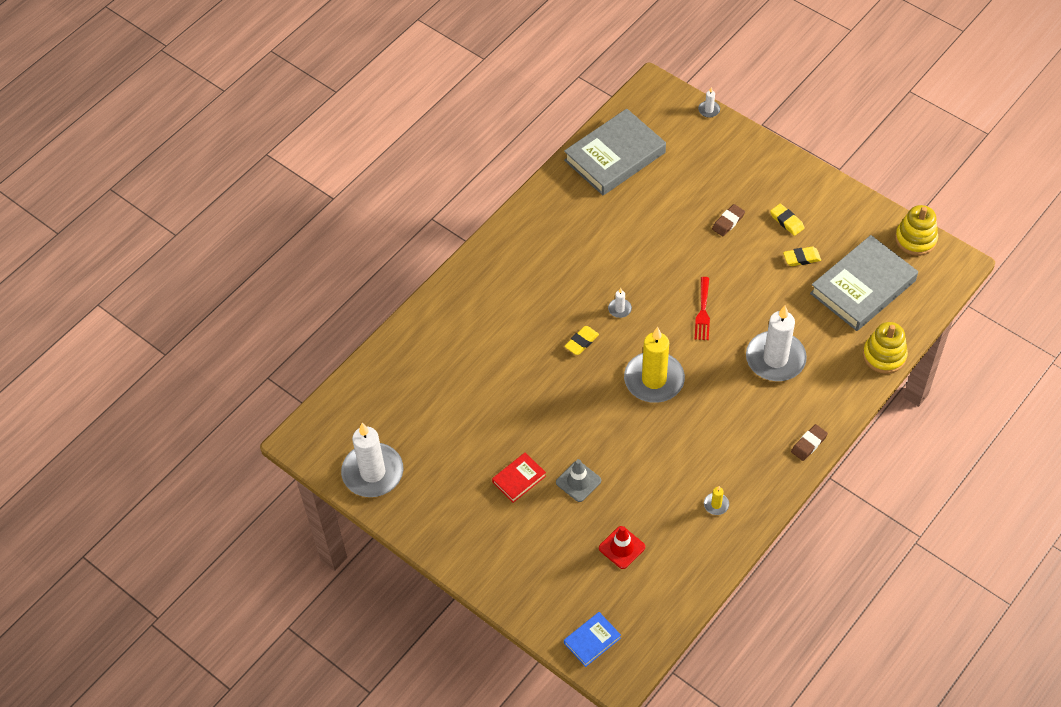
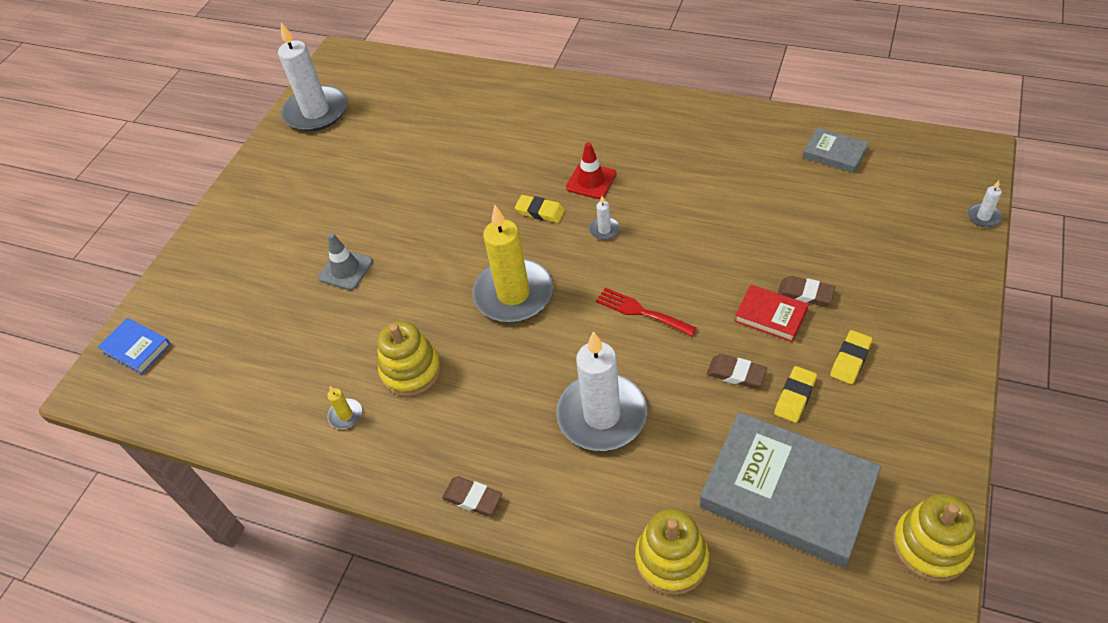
camera: 75 degrees right, 5 degrees down
red book [492,453,546,503] -> red book moved to [734,285,809,342]
grey book [564,109,666,195] -> grey book [802,127,869,173], size x0.47
red traffic cone [599,526,645,569] -> red traffic cone moved to [566,142,616,199]
red fork [695,277,710,340] -> red fork turned 45 degrees clockwise [596,288,697,337]
yellow eraser [783,247,821,266] -> yellow eraser turned 60 degrees clockwise [774,366,817,423]
none -> yellow stacking toy [377,321,441,396]
none -> brown eraser [707,354,767,388]

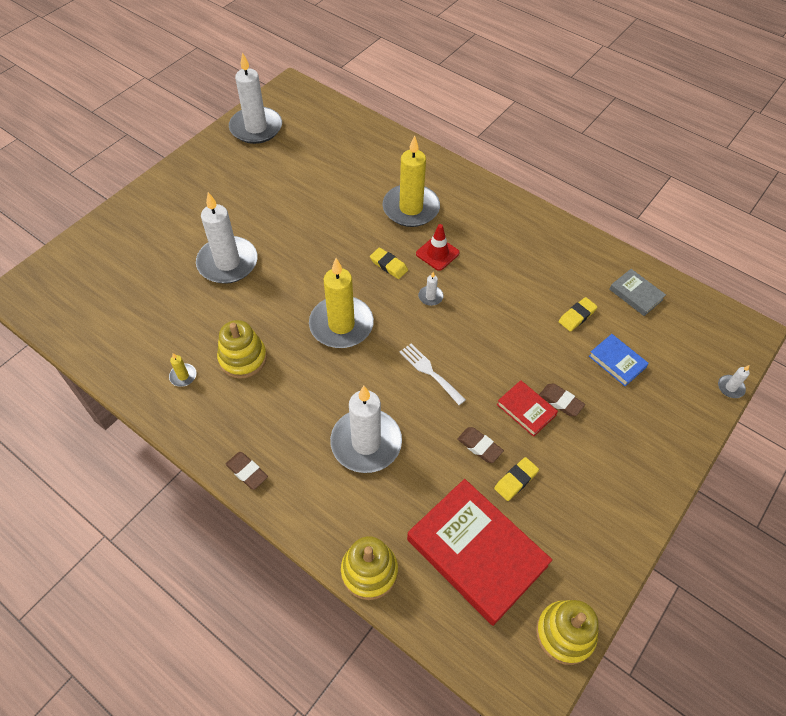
camera: 10 degrees right, 5 degrees up
blue book [98,318,171,374] -> blue book moved to [589,334,649,386]
grey traffic cone [318,233,373,290] -> white candle [196,192,258,284]
red fork [596,288,697,337] -> white fork [400,344,466,405]
grey book [700,412,881,568] -> red book [407,479,552,626]
yellow eraser [830,330,873,384] -> yellow eraser moved to [558,297,598,332]
none -> yellow candle [382,135,440,227]

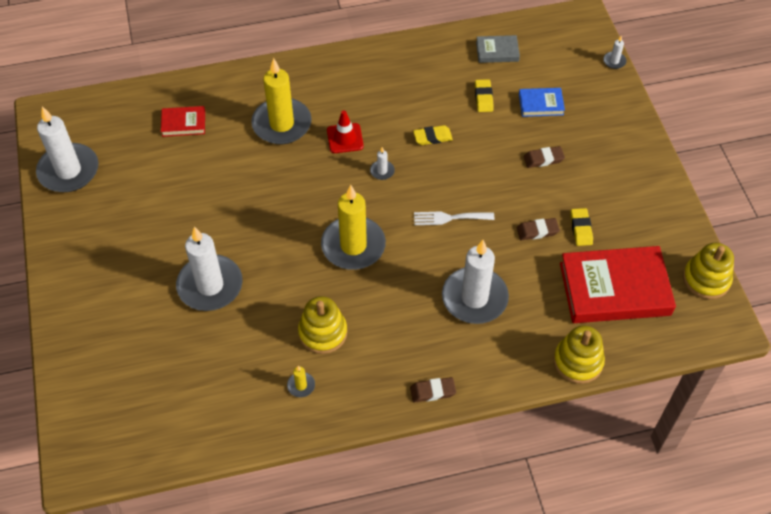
camera: 50 degrees left, 0 degrees up
yellow eraser [370,248,408,279] -> yellow eraser moved to [413,125,453,145]
red book [497,380,558,437] -> red book moved to [161,106,205,137]

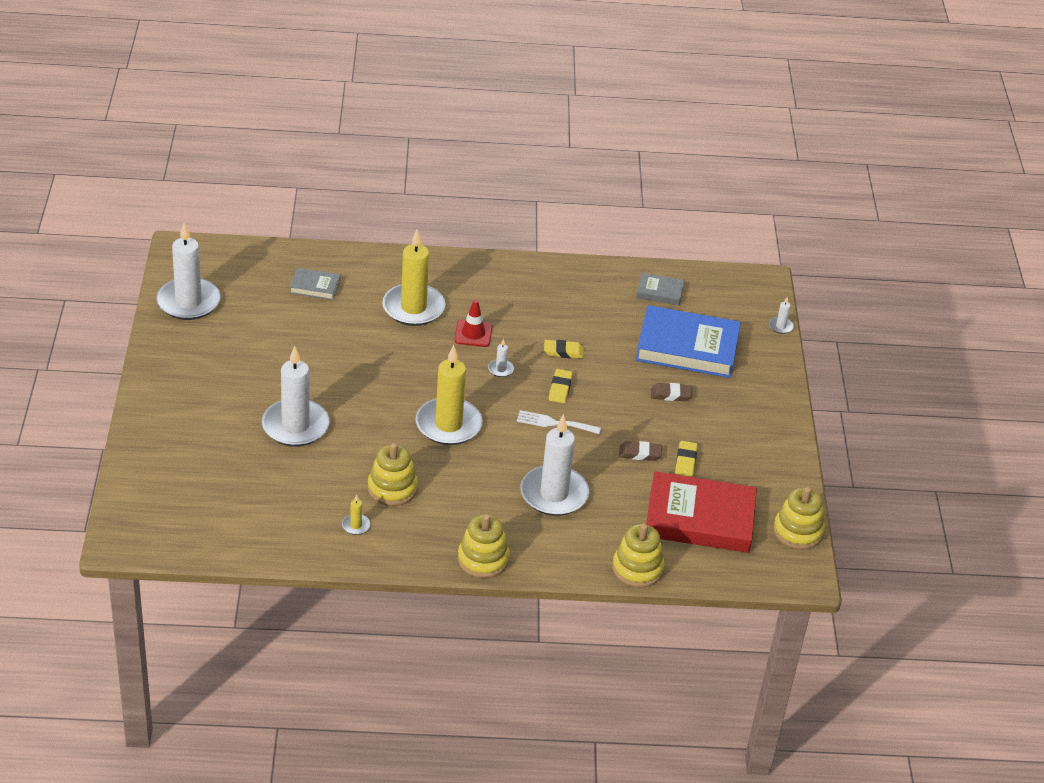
camera: 10 degrees right, 15 degrees down
red book [161,106,205,137] -> grey book [290,268,340,300]
brown eraser [410,377,456,403] -> yellow stacking toy [458,514,510,578]
yellow eraser [475,79,493,112] -> yellow eraser moved to [549,369,573,403]
blue book [519,88,565,117] -> blue book [636,305,741,378], size x2.12

